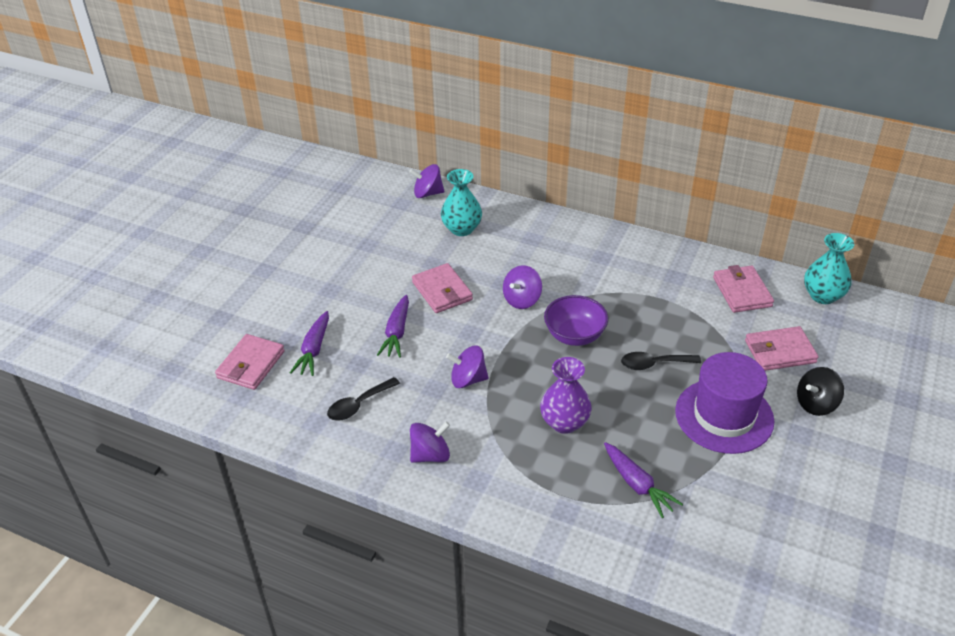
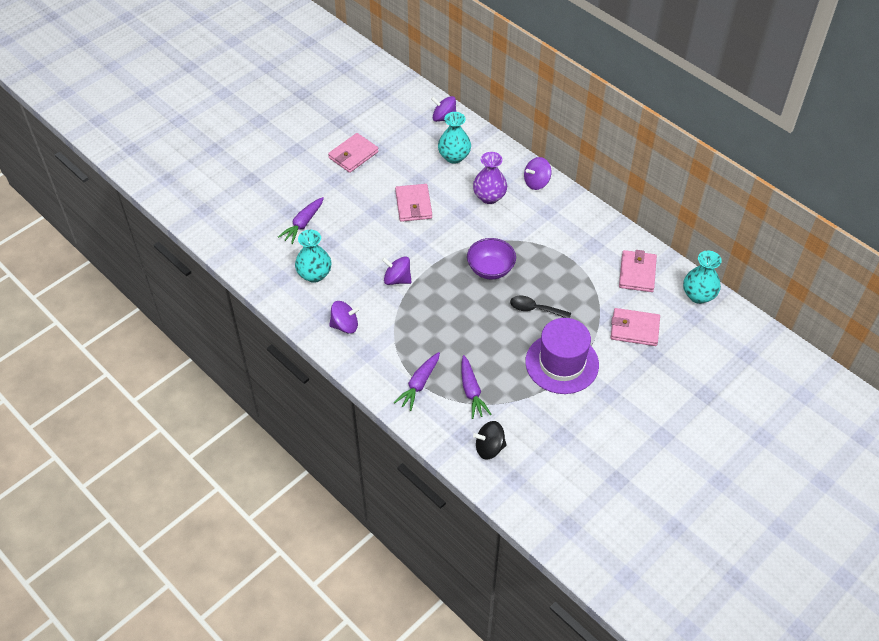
camera: 20 degrees right, 10 degrees up
pink wallet [215,334,285,390] -> pink wallet moved to [328,133,379,173]
black spoon [327,377,400,421] -> turquoise vase [295,230,331,283]
purple carrot [377,295,409,358] -> purple carrot moved to [394,352,440,411]
purple spinning top [503,265,542,309] -> purple spinning top moved to [524,157,552,190]
purple vase [540,357,592,434] -> purple vase moved to [473,152,507,204]
black spinning top [797,367,844,416] -> black spinning top moved to [473,421,507,460]

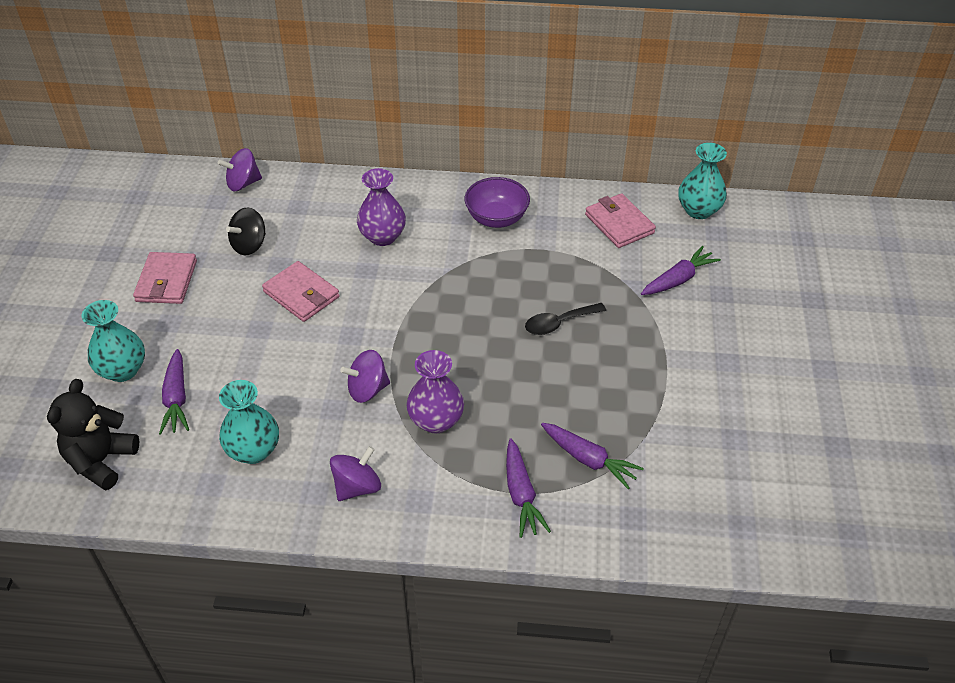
camera: 40 degrees left, 5 degrees down
turquoise vase [438,112,471,164] -> turquoise vase moved to [82,300,145,382]
purple bowl [467,238,516,280] -> purple bowl moved to [464,177,530,228]
black spinning top [473,421,507,460] -> black spinning top moved to [226,207,266,255]
purple spinning top [524,157,552,190] -> none
purple hat [525,318,599,394] -> none
pink wallet [611,308,660,346] -> purple carrot [641,246,721,295]
none -> black teddy bear [47,379,139,491]
none -> purple vase [406,350,464,433]

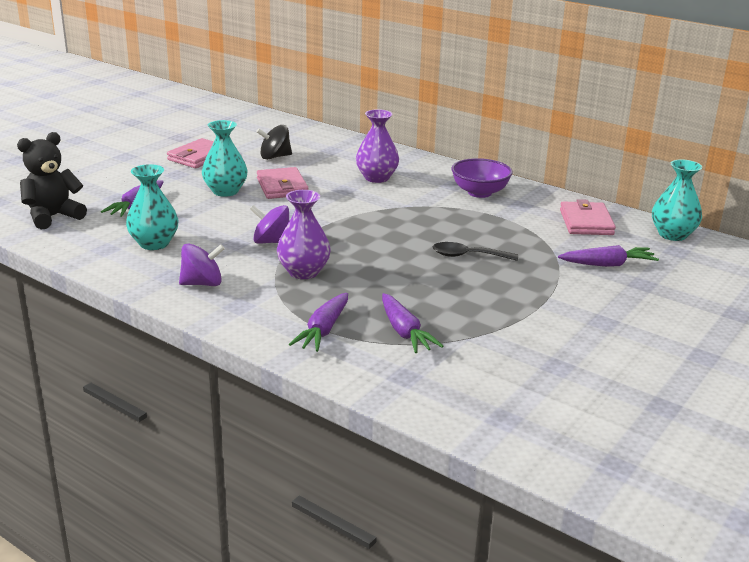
camera: 30 degrees right, 20 degrees down
turquoise vase [82,300,145,382] -> turquoise vase moved to [202,120,248,197]
purple spinning top [218,148,262,191] -> none

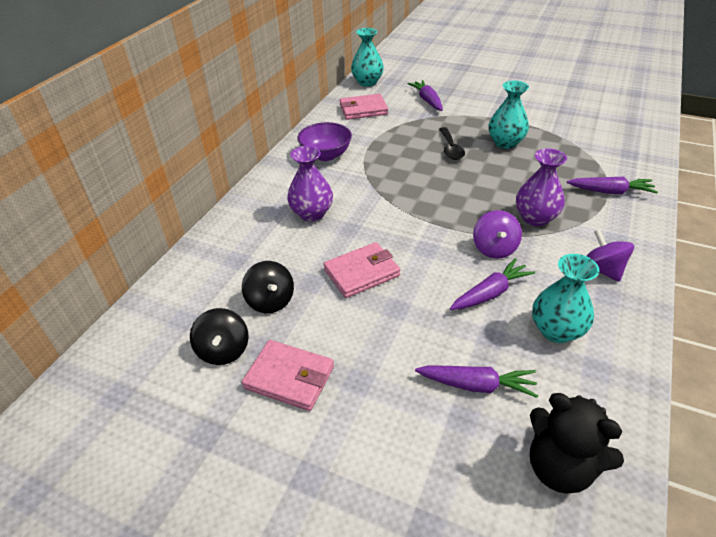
camera: 100 degrees left, 15 degrees up
turquoise vase [202,120,248,197] -> turquoise vase moved to [489,81,529,149]
purple carrot [382,293,443,353] -> purple carrot moved to [450,258,535,310]
none -> black spinning top [190,308,249,365]

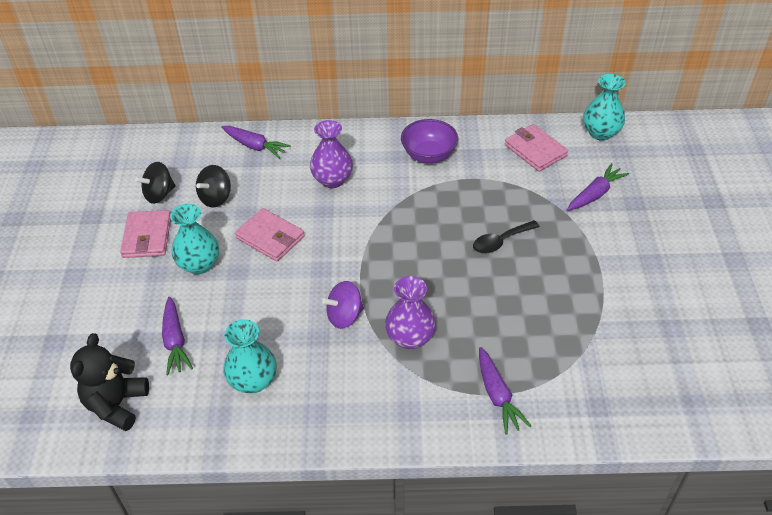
camera: 65 degrees right, 5 degrees up
purple carrot [450,258,535,310] -> purple carrot moved to [221,126,291,159]
turquoise vase [489,81,529,149] -> turquoise vase moved to [170,204,219,274]
purple spinning top [587,229,634,282] -> none

